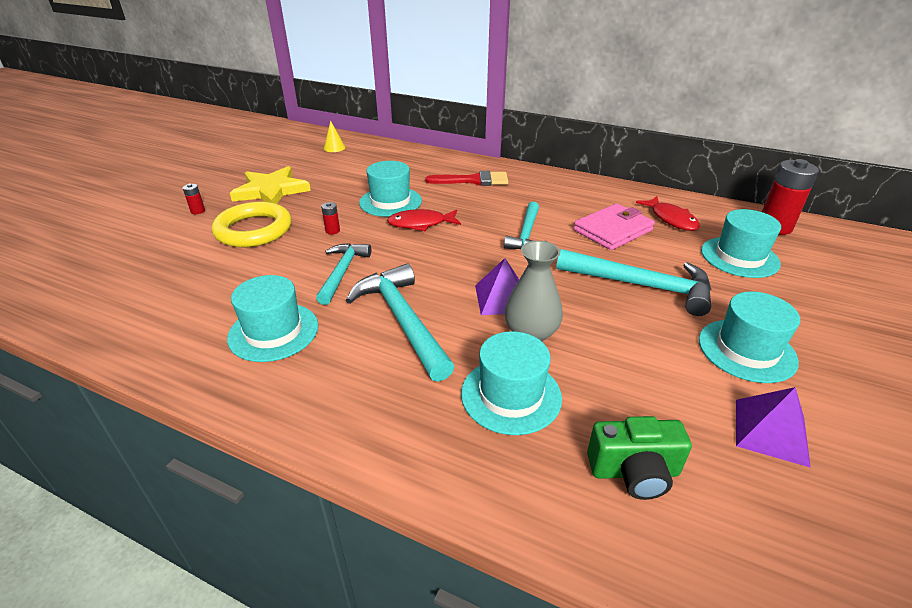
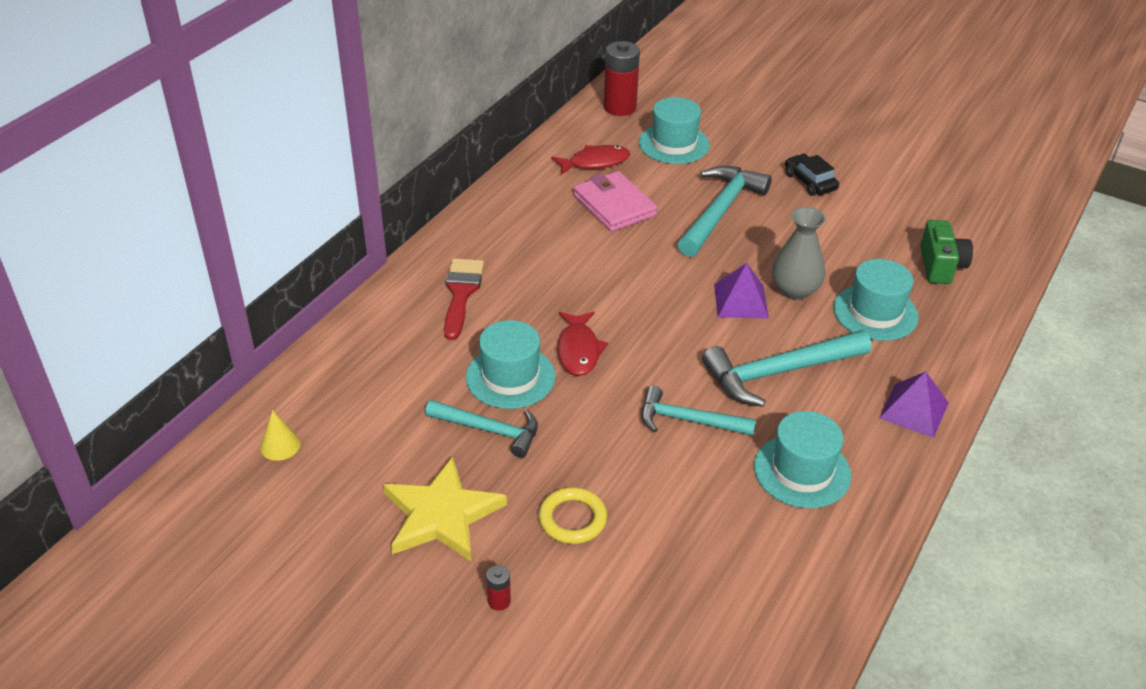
camera: 85 degrees left, 5 degrees up
yellow ring [212,202,292,247] -> yellow ring [539,487,607,544], size x0.61
red battery [321,202,340,235] -> none
turquoise hammer [504,202,548,249] -> turquoise hammer moved to [425,400,538,458]
turquoise hat [699,291,800,383] -> black car [785,154,839,196]
purple pyramid [736,387,811,468] -> purple pyramid moved to [879,371,949,438]

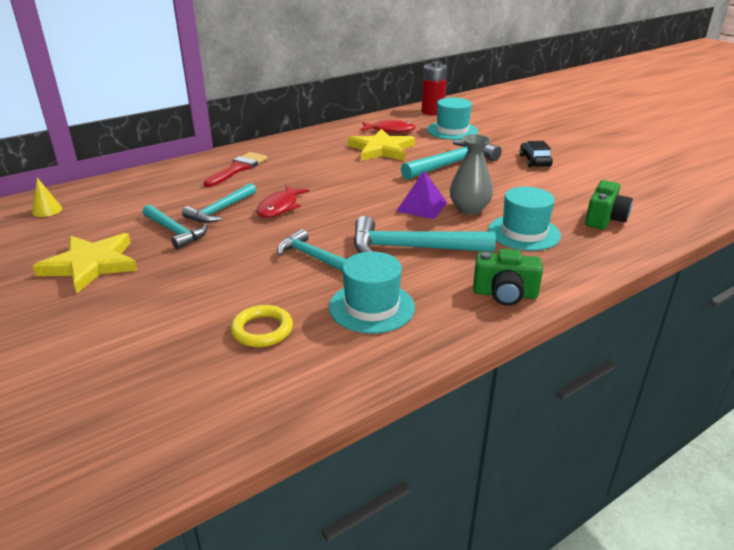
camera: 25 degrees right, 10 degrees down
turquoise hat [466,320,556,409] -> turquoise hammer [182,183,256,223]
red battery [486,565,511,611] -> none
yellow ring [539,487,607,544] -> yellow ring moved to [231,305,293,347]
pink wallet [574,171,658,232] -> yellow star [348,129,415,161]
purple pyramid [879,371,949,438] -> green camera [473,249,543,306]

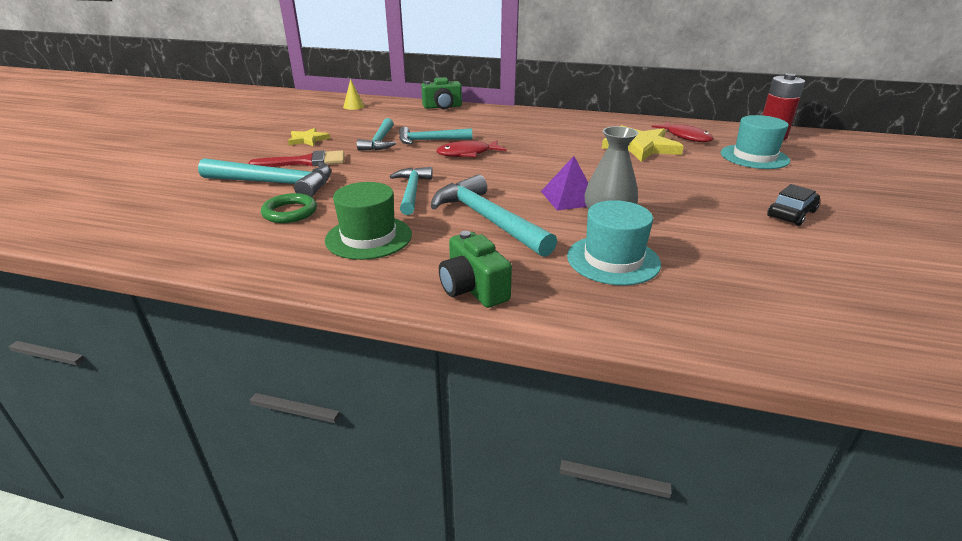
camera: 50 degrees right, 0 degrees up
yellow star [32,233,138,293] -> yellow star [288,128,330,146], size x0.55
red brush [204,152,267,187] -> red brush moved to [248,150,344,167]
yellow ring [231,305,293,347] -> green ring [261,193,317,223]
turquoise hat [329,252,415,333] -> green hat [325,182,412,260]
turquoise hammer [401,139,502,180] -> turquoise hammer moved to [198,158,332,197]
green camera [585,180,633,229] -> green camera moved to [421,77,462,109]

